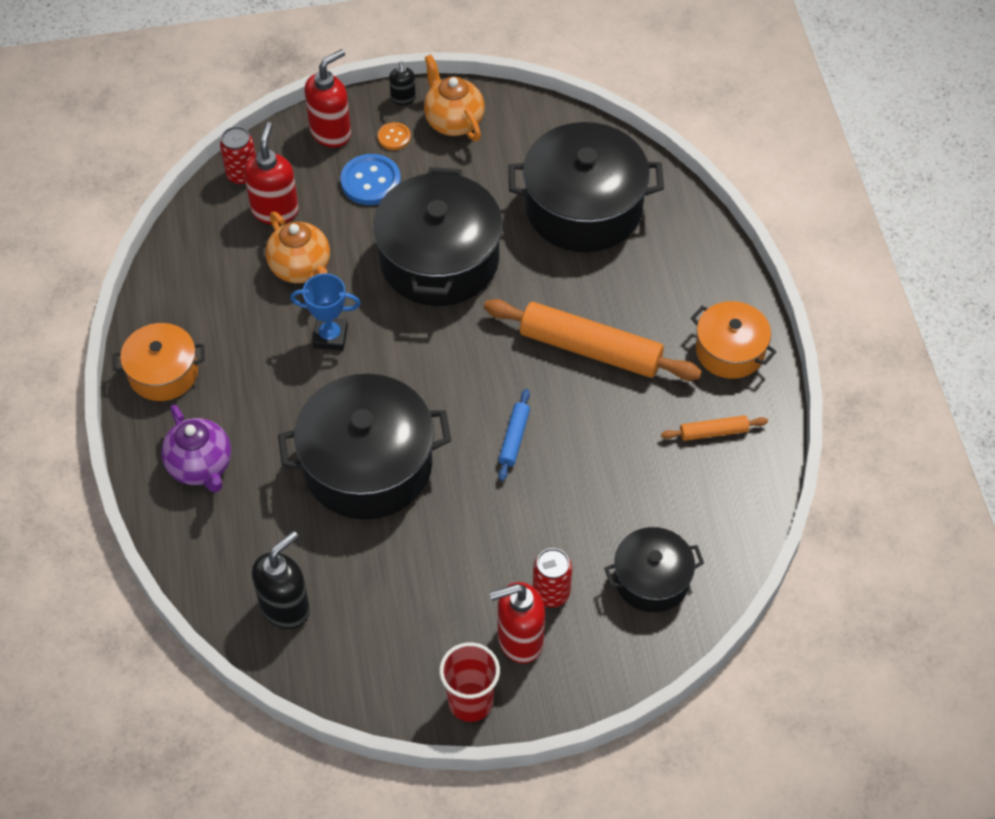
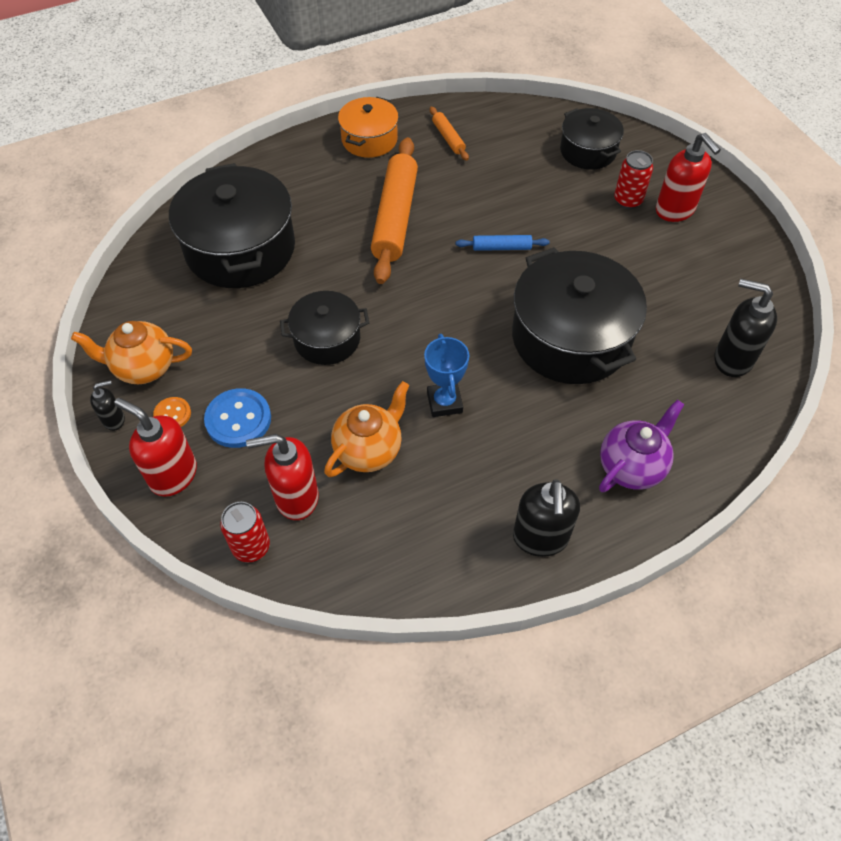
camera: 105 degrees left, 0 degrees up
orange pot [113,323,205,401] -> black soap dispenser [513,479,580,557]
black pot [373,167,503,306] -> black pot [280,291,369,365], size x0.56
orange teapot [424,54,485,141] -> orange teapot turned 45 degrees clockwise [71,321,192,384]
red cup [439,642,500,722] -> none

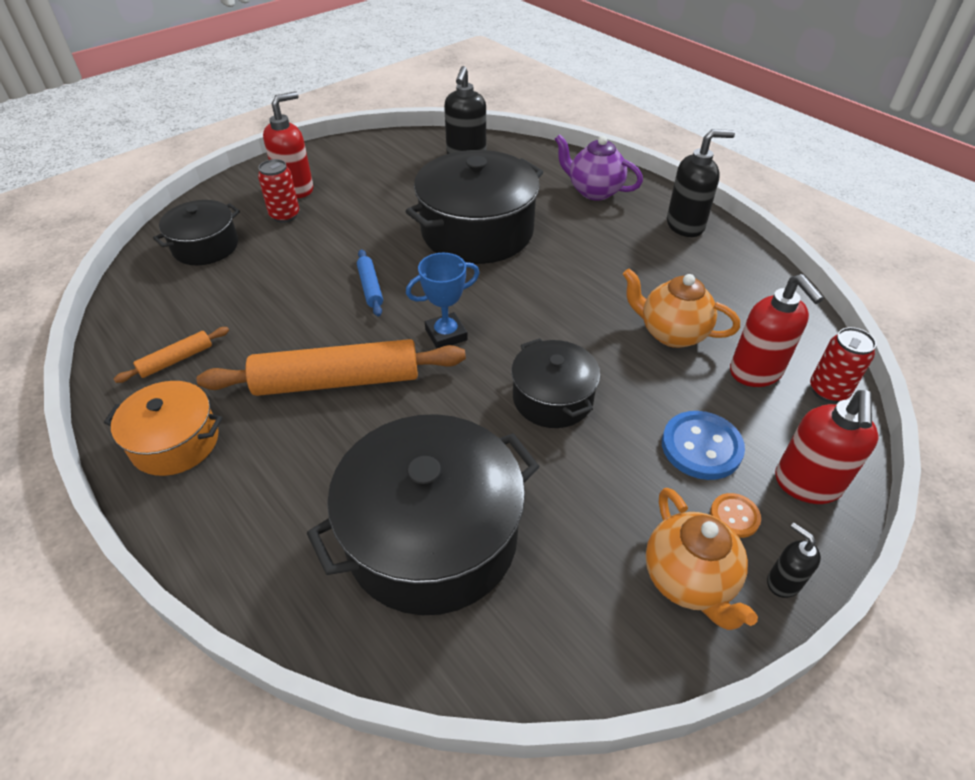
camera: 105 degrees left, 10 degrees down
blue trophy [424,334,469,417] -> blue trophy moved to [406,253,479,348]

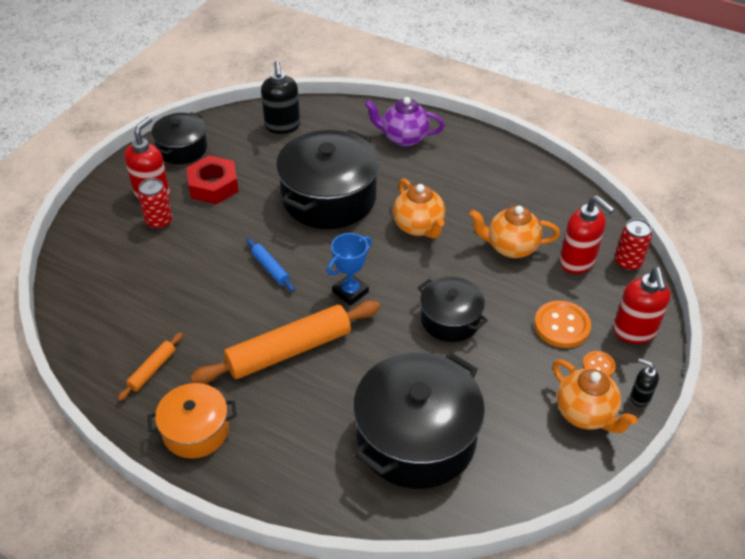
camera: 20 degrees left, 0 degrees up
black pot [153,200,240,265] -> black pot moved to [151,112,207,164]
blue button [662,411,745,480] -> orange button [534,301,591,348]
black soap dispenser [667,129,735,237] -> none
none -> red nut [186,155,239,204]
none -> orange teapot [393,178,445,239]

